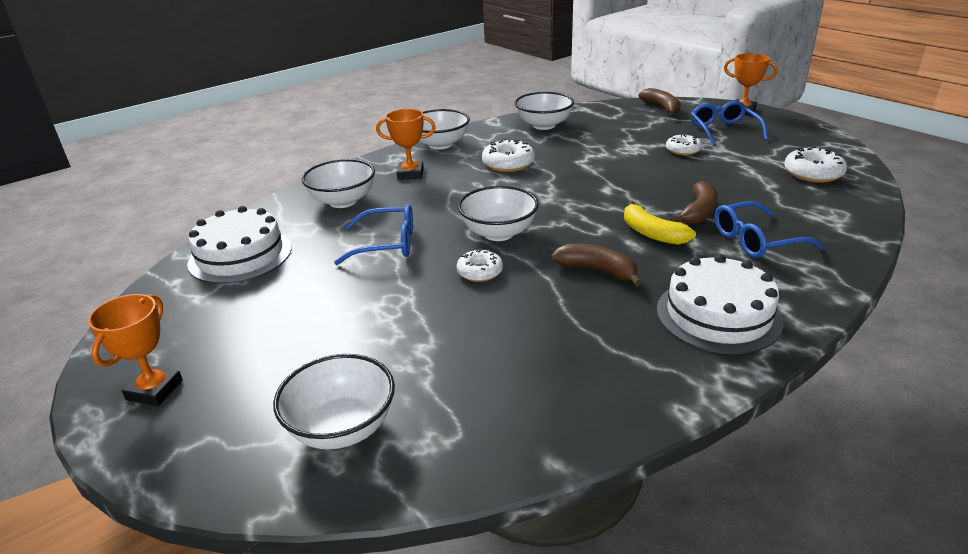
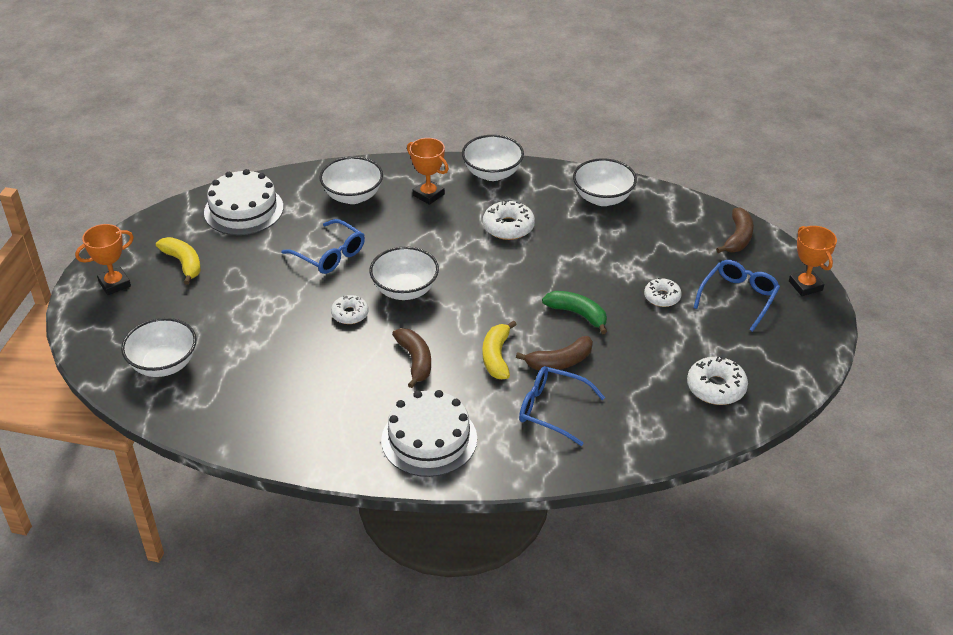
camera: 40 degrees right, 10 degrees up
none -> yellow banana [156,237,201,285]
none -> green banana [542,291,607,334]

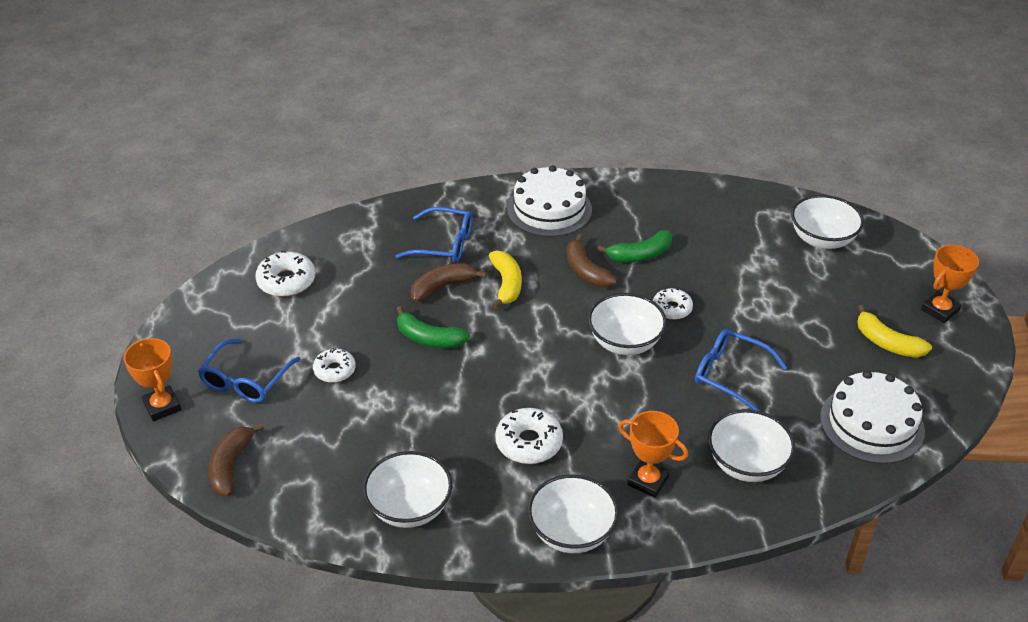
camera: 170 degrees right, 0 degrees up
none -> green banana [597,230,672,262]

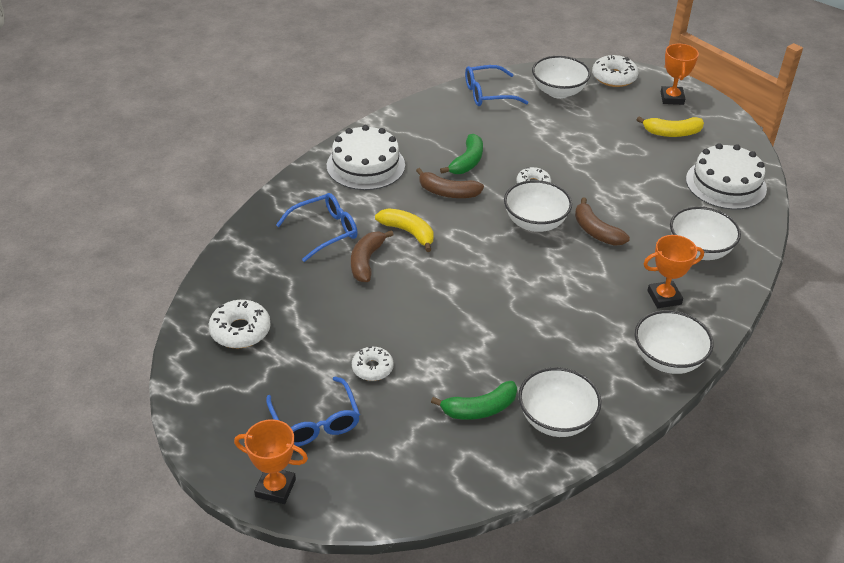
camera: 45 degrees left, 0 degrees up
brown banana [209,423,264,496] -> brown banana moved to [575,198,630,246]
green banana [396,306,470,348] -> green banana moved to [431,381,517,420]
white donut [495,408,563,464] -> white donut moved to [592,55,639,87]
blue glasses [695,329,787,411] -> blue glasses moved to [465,65,528,106]

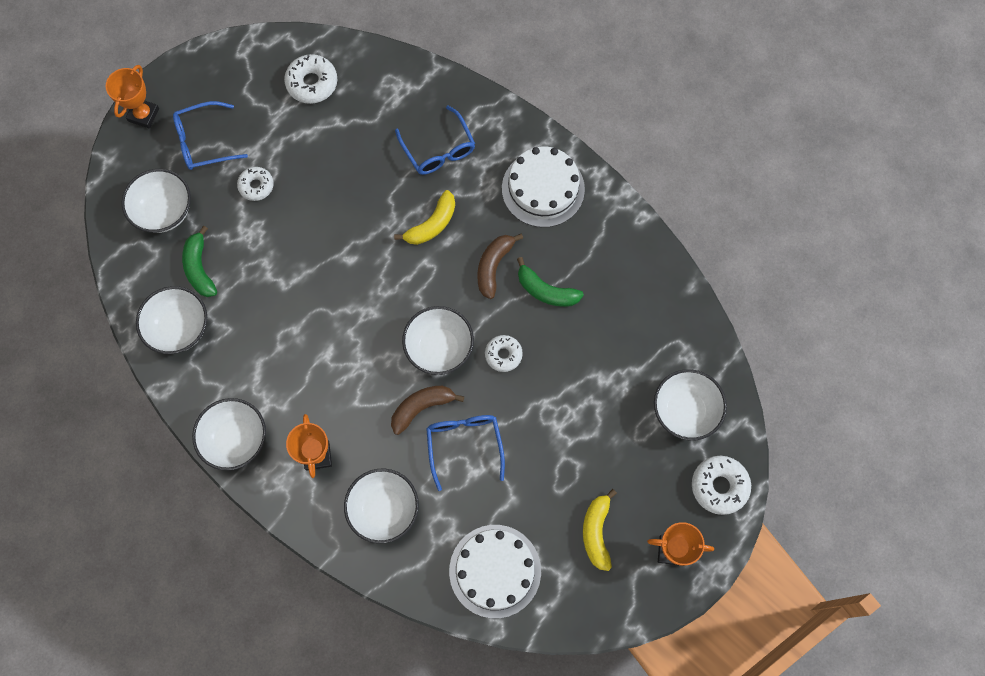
camera: 95 degrees right, 30 degrees up
brown banana [351,230,394,282] -> none
blue glasses [465,65,528,106] -> blue glasses moved to [426,415,505,491]
none -> white bowl [122,169,191,233]

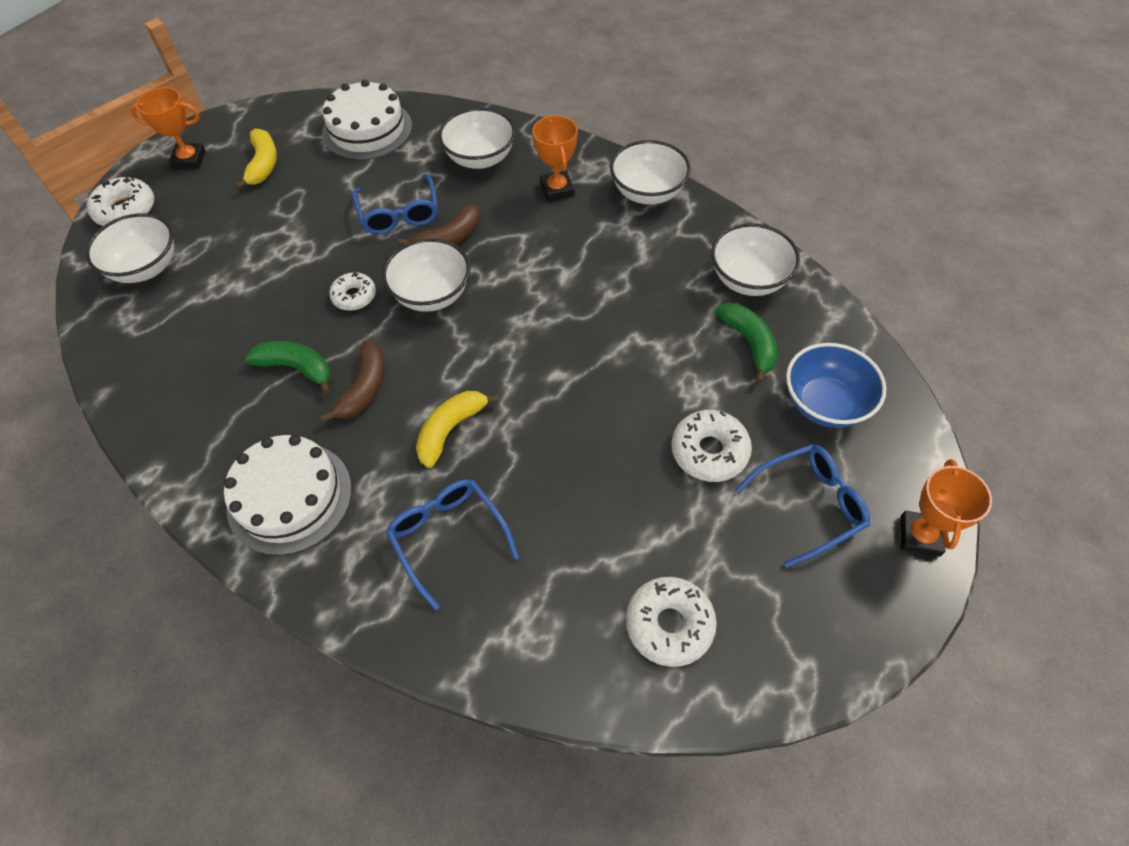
camera: 175 degrees right, 15 degrees down
white bowl [122,169,191,233] -> blue bowl [786,343,886,428]
white donut [237,167,274,201] -> white donut [671,410,752,482], size x1.50

